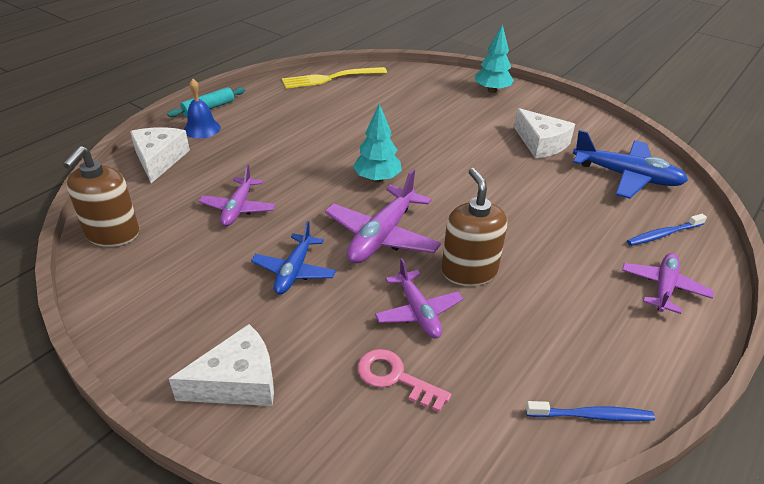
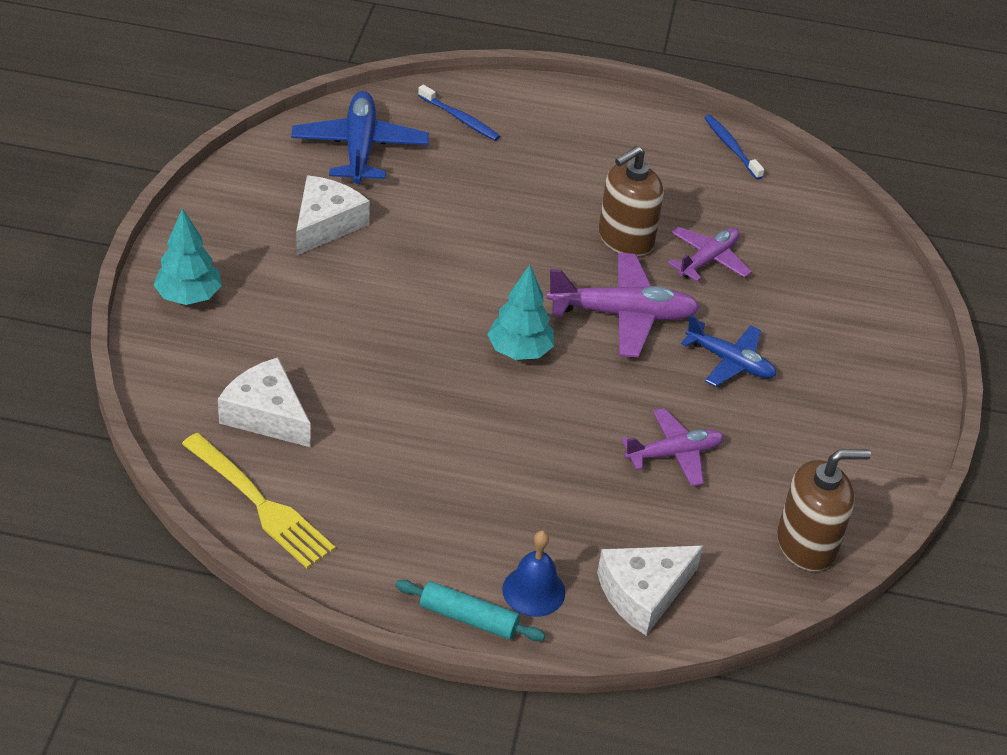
camera: 120 degrees left, 5 degrees up
white cheese [169,324,274,406] -> white cheese moved to [218,357,311,447]
blue plane [251,221,336,294] -> blue plane turned 45 degrees clockwise [681,315,776,387]
pink key [358,349,452,412] -> none
purple plane [622,253,714,314] -> none

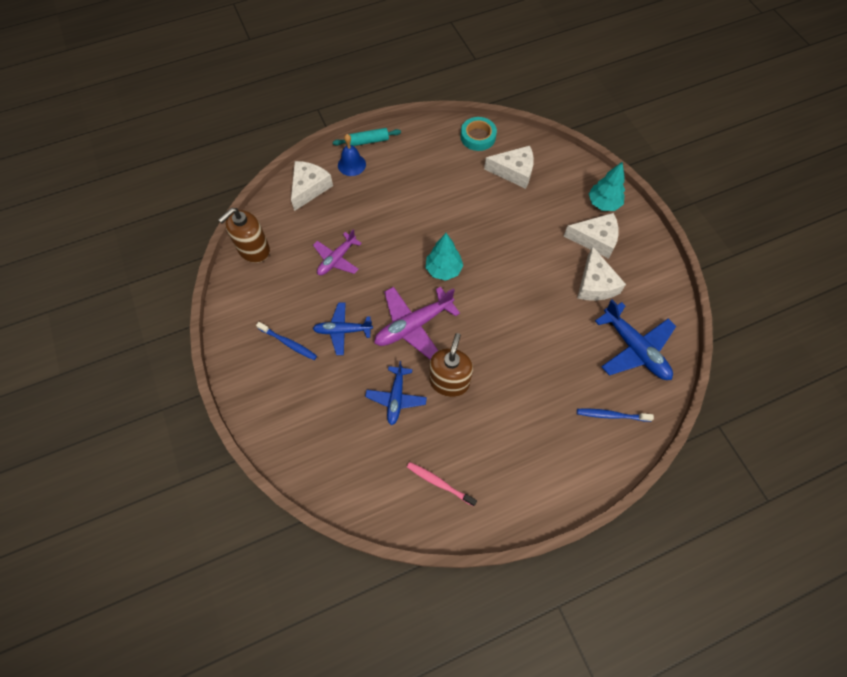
camera: 150 degrees right, 20 degrees up
yellow fork [182,433,336,568] -> turquoise tape [461,117,497,151]
purple plane [668,227,752,282] -> blue plane [365,361,427,425]
blue toothbrush [704,115,764,180] -> blue toothbrush moved to [256,322,317,360]
none -> pink toothbrush [407,462,477,507]
none -> white cheese [564,213,619,259]

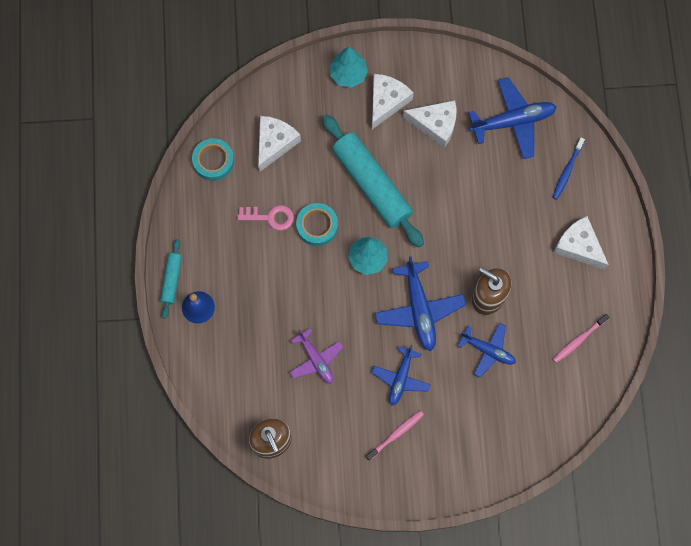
camera: 70 degrees left, 10 degrees up
blue toothbrush [256,322,317,360] -> pink toothbrush [366,410,424,461]
white cheese [291,161,333,211] -> white cheese moved to [553,216,609,270]
purple plane [374,287,460,360] -> blue plane [375,256,466,351]
none -> pink key [237,205,294,231]
none -> turquoise tape [296,203,338,246]
none -> turquoise rolling pin [322,114,424,247]

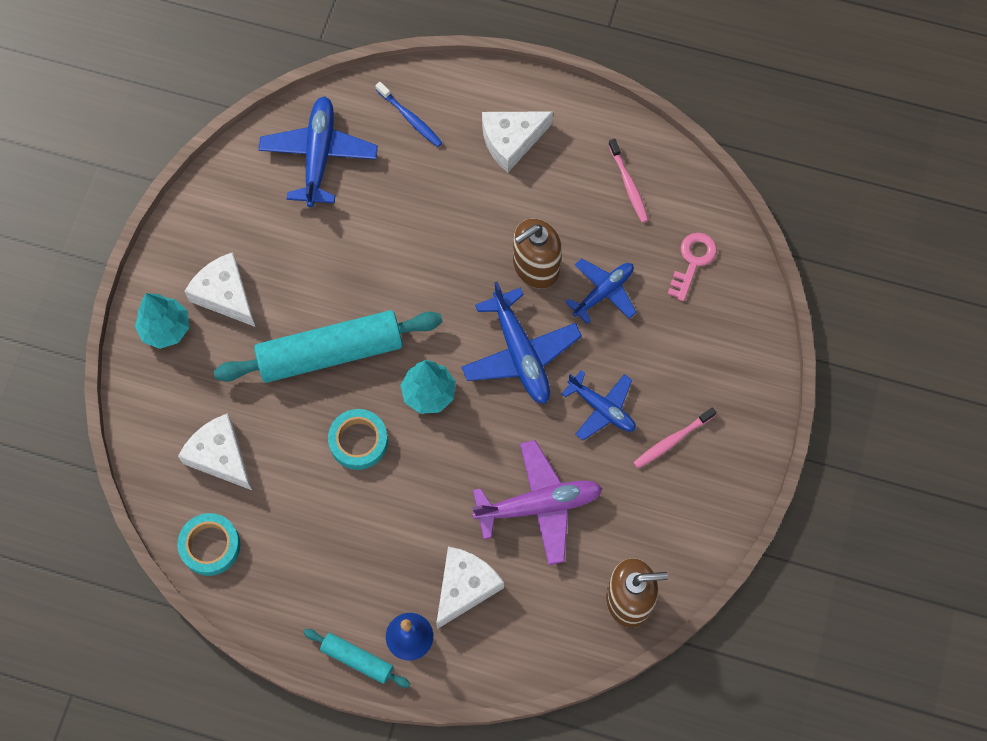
camera: 70 degrees left, 5 degrees down
pink key [237,205,294,231] -> pink key moved to [668,233,717,301]
purple plane [290,328,343,383] -> purple plane [472,440,603,565], size x1.54
pink toothbrush [366,410,424,461] -> pink toothbrush turned 105 degrees counterclockwise [633,407,717,468]
blue plane [375,256,466,351] -> blue plane turned 60 degrees clockwise [461,282,582,404]
white cheese [403,100,457,148] -> white cheese moved to [436,547,504,629]

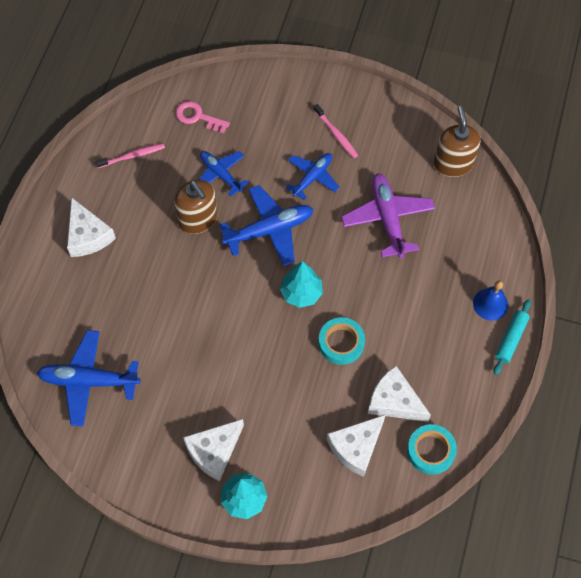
camera: 90 degrees left, 5 degrees down
turquoise rolling pin [213,310,443,383] -> none
blue toothbrush [375,82,442,147] -> none
white cheese [436,547,504,629] -> white cheese moved to [368,366,431,422]

